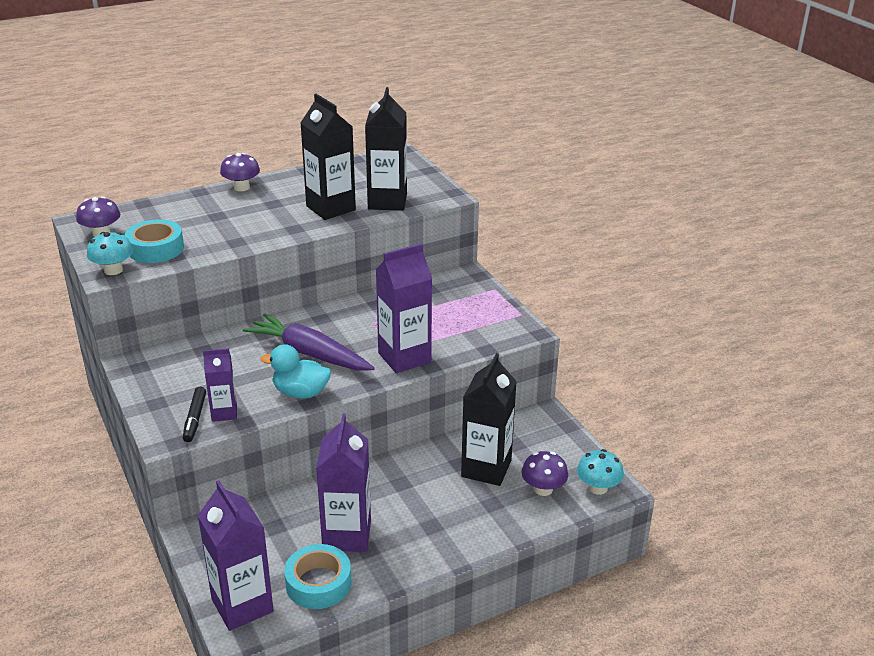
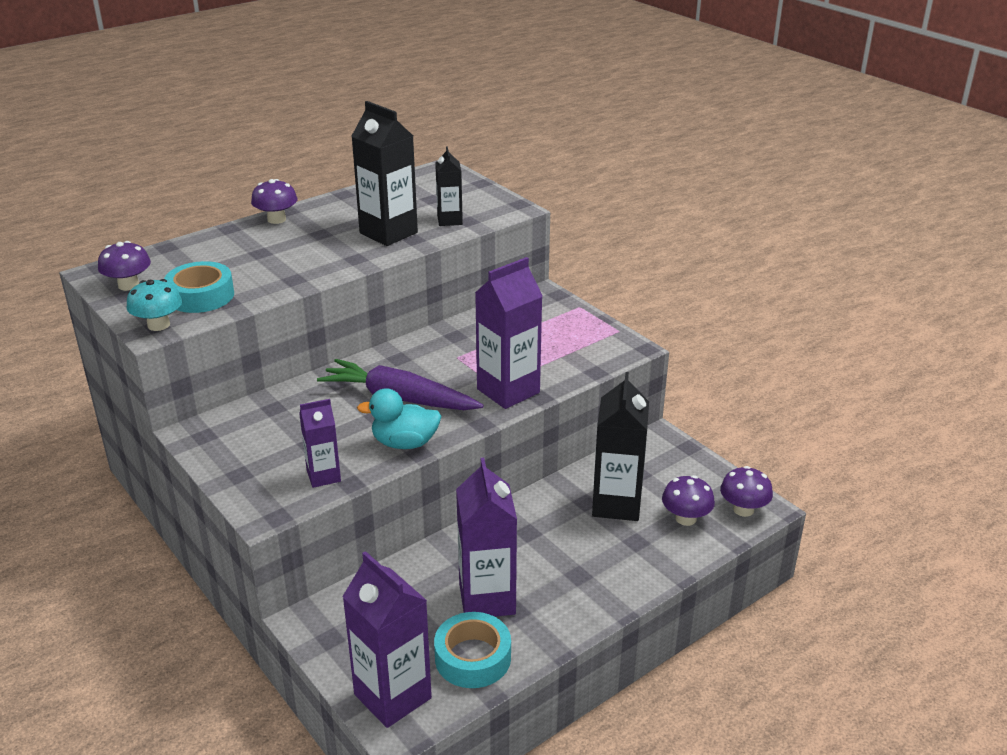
camera: 10 degrees left, 0 degrees up
black marker [183,387,206,442] -> none
black carton [365,87,407,211] -> black carton [435,147,463,226], size x0.57
turquoise mushroom [577,449,624,495] -> purple mushroom [720,466,773,517]

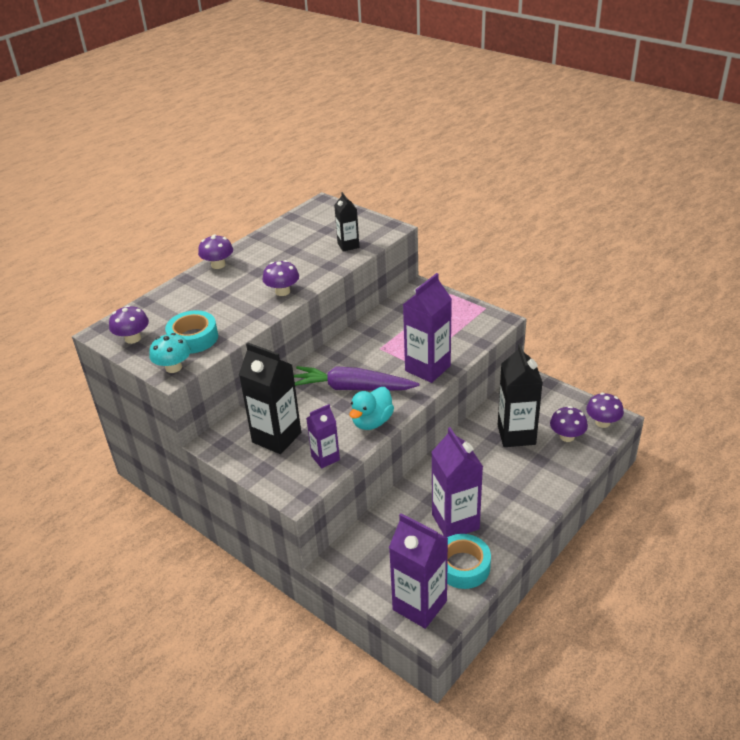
camera: 10 degrees left, 5 degrees up
black carton [351,101,418,246] -> black carton moved to [239,342,301,454]
turquoise duck [357,388,442,449] -> turquoise duck turned 45 degrees counterclockwise [349,387,394,430]
none -> purple mushroom [263,260,299,296]

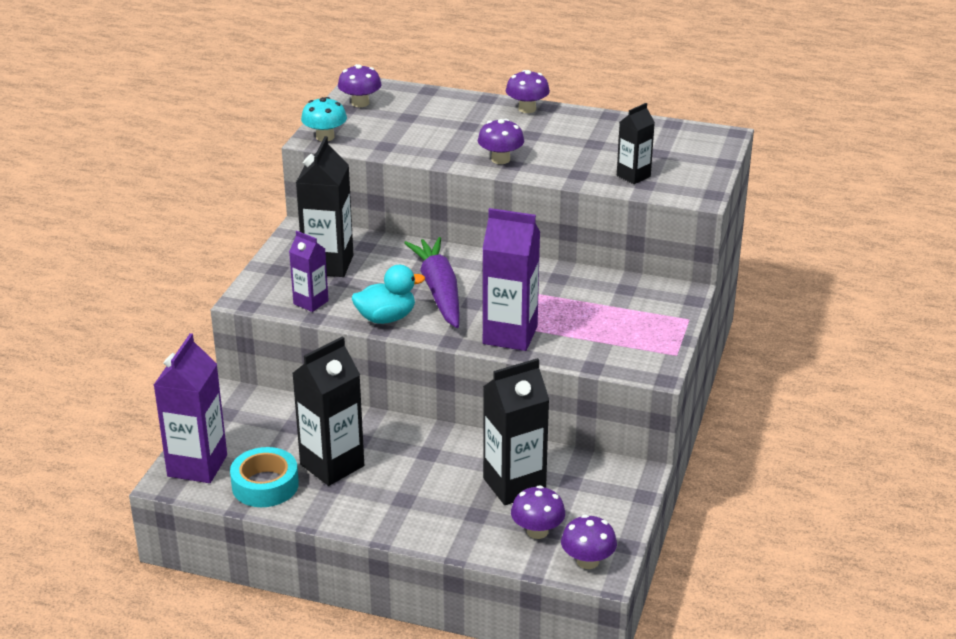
camera: 65 degrees right, 5 degrees down
turquoise tape [165,310,218,354] -> none
turquoise duck [349,387,394,430] -> turquoise duck turned 150 degrees clockwise [352,265,425,324]
purple carton [432,427,483,537] -> black carton [292,336,364,486]

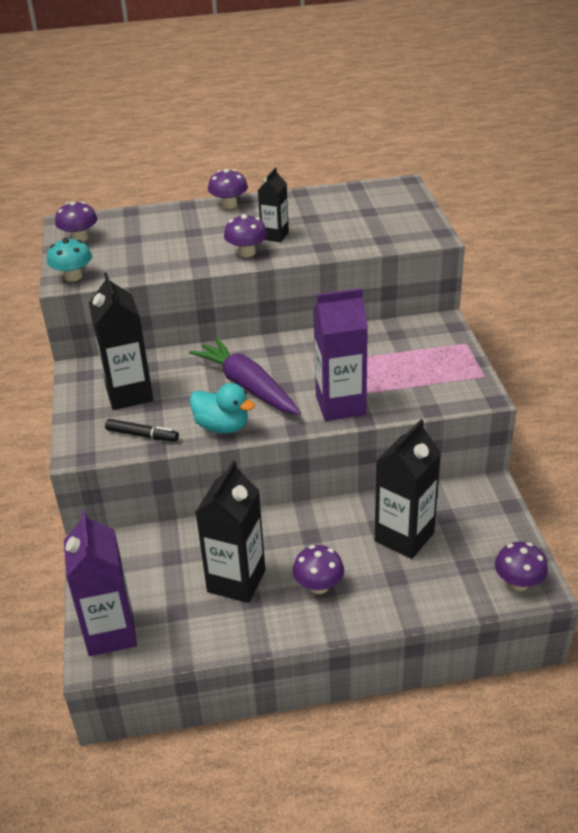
camera: 25 degrees left, 5 degrees up
turquoise tape [230,447,299,507] -> none
purple carton [289,231,329,312] -> black marker [105,419,179,442]
turquoise duck [352,265,425,324] -> turquoise duck turned 75 degrees clockwise [190,383,255,433]
purple mushroom [511,485,565,539] -> purple mushroom moved to [293,545,344,594]
black carton [617,103,655,184] -> black carton moved to [258,168,289,242]

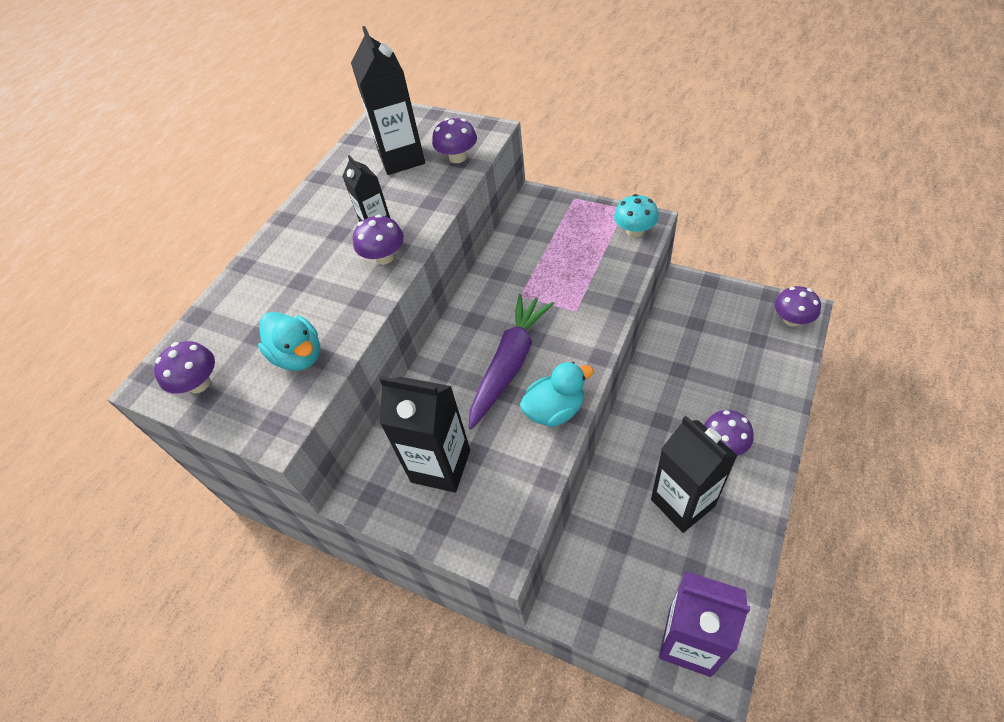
camera: 50 degrees left, 15 degrees up
turquoise mushroom [47,238,92,282] -> turquoise mushroom moved to [614,194,659,237]
black marker [105,419,179,442] -> none
purple carrot [189,338,301,415] -> purple carrot turned 120 degrees clockwise [469,294,554,429]
purple mushroom [208,169,248,209] -> purple mushroom moved to [432,118,477,163]
purple carton [313,288,368,421] -> none
black carton [375,419,441,559] -> black carton moved to [351,26,425,175]
none -> turquoise duck [258,312,320,371]

